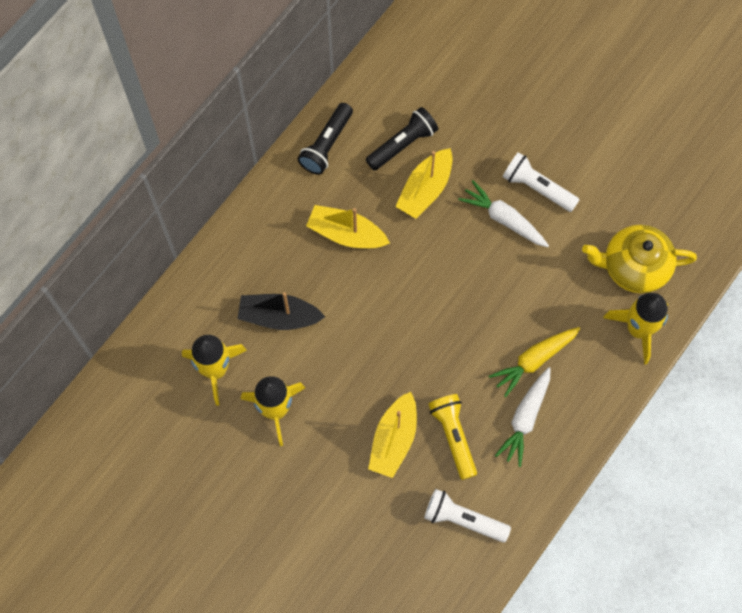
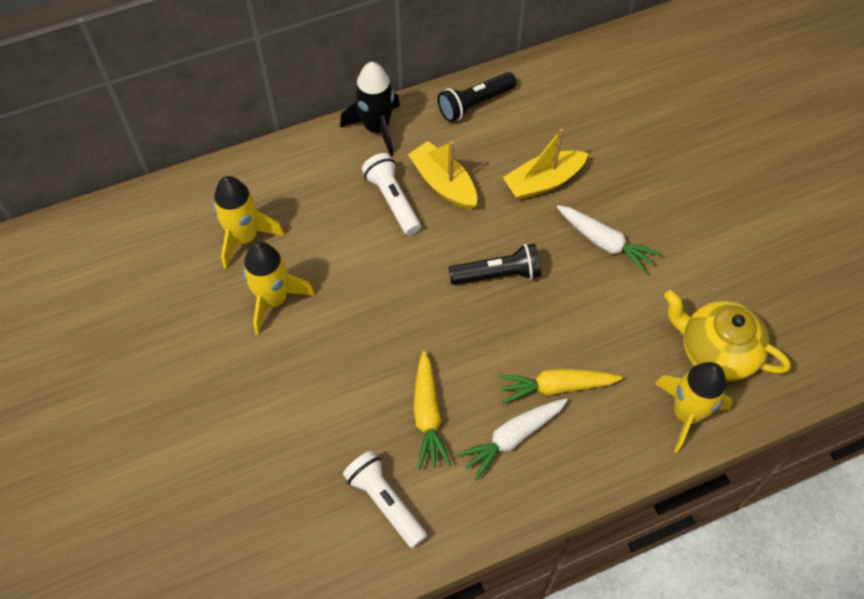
camera: 30 degrees right, 10 degrees down
black boat [237,292,325,330] -> none
black flashlight [366,107,438,171] -> black flashlight moved to [448,244,541,285]
yellow boat [368,392,417,478] -> none
yellow flashlight [428,394,477,480] -> yellow carrot [413,351,451,469]
white carrot [458,180,549,247] -> white carrot turned 150 degrees clockwise [557,205,661,274]
white flashlight [502,152,580,212] -> white flashlight moved to [362,153,421,235]
none -> black rocket [340,62,400,156]

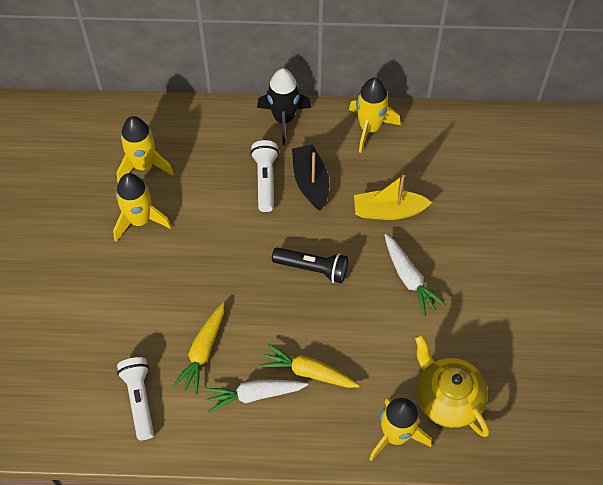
camera: 25 degrees right, 0 degrees up
yellow boat [408,141,477,210] -> black boat [292,144,329,211]
black flashlight [438,72,516,122] -> yellow rocket [349,77,401,153]

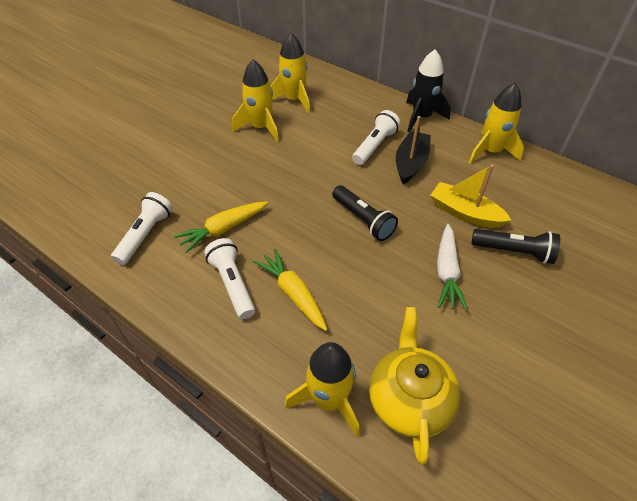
camera: 35 degrees right, 10 degrees down
white carrot [205,380,308,413] -> white flashlight [204,238,255,319]
none -> black flashlight [472,229,560,264]

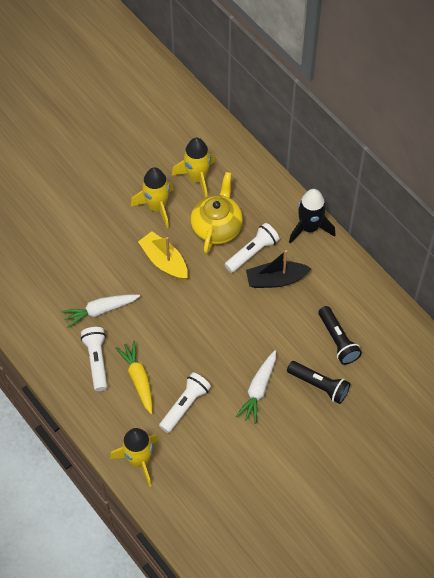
camera: 15 degrees right, 10 degrees up
white flashlight [111,192,173,265] -> white flashlight moved to [159,372,211,433]
yellow carrot [174,201,268,253] -> white carrot [61,294,140,328]
black flashlight [332,185,398,241] -> black flashlight moved to [318,306,362,365]
yellow teapot [369,307,461,464] -> yellow teapot moved to [190,172,243,254]
black boat [396,116,431,184] -> black boat turned 135 degrees counterclockwise [246,250,312,288]
yellow boat [430,165,511,228] -> yellow boat moved to [138,231,188,280]
yellow rocket [469,83,524,164] -> none

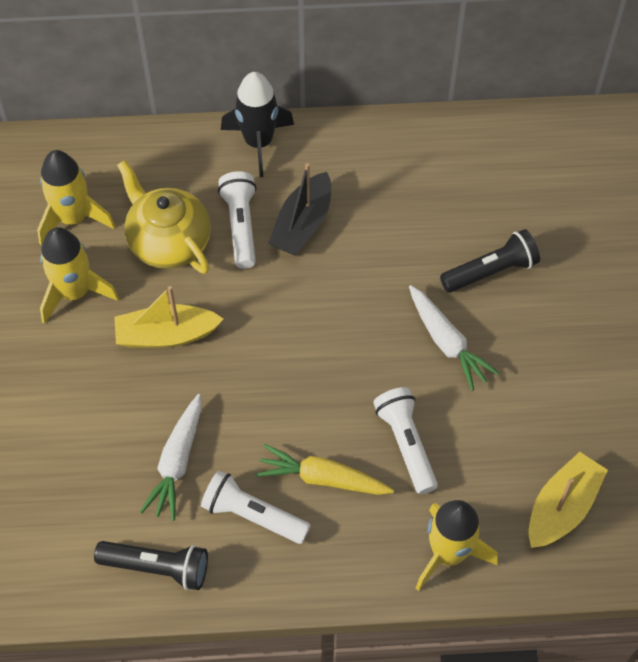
camera: 55 degrees left, 0 degrees up
black flashlight [318,306,362,365] -> black flashlight moved to [94,541,208,590]
none -> yellow boat [528,452,608,548]

